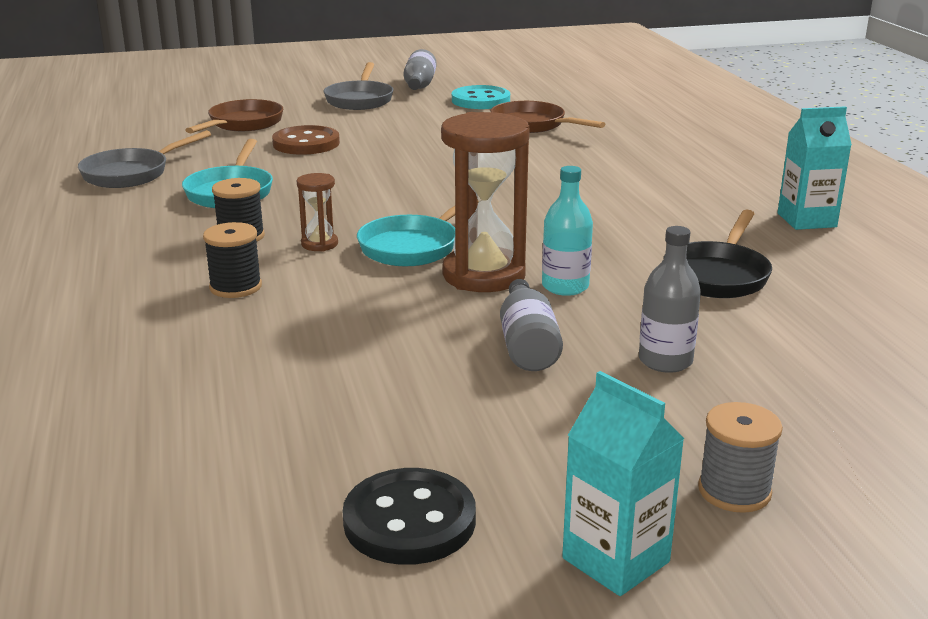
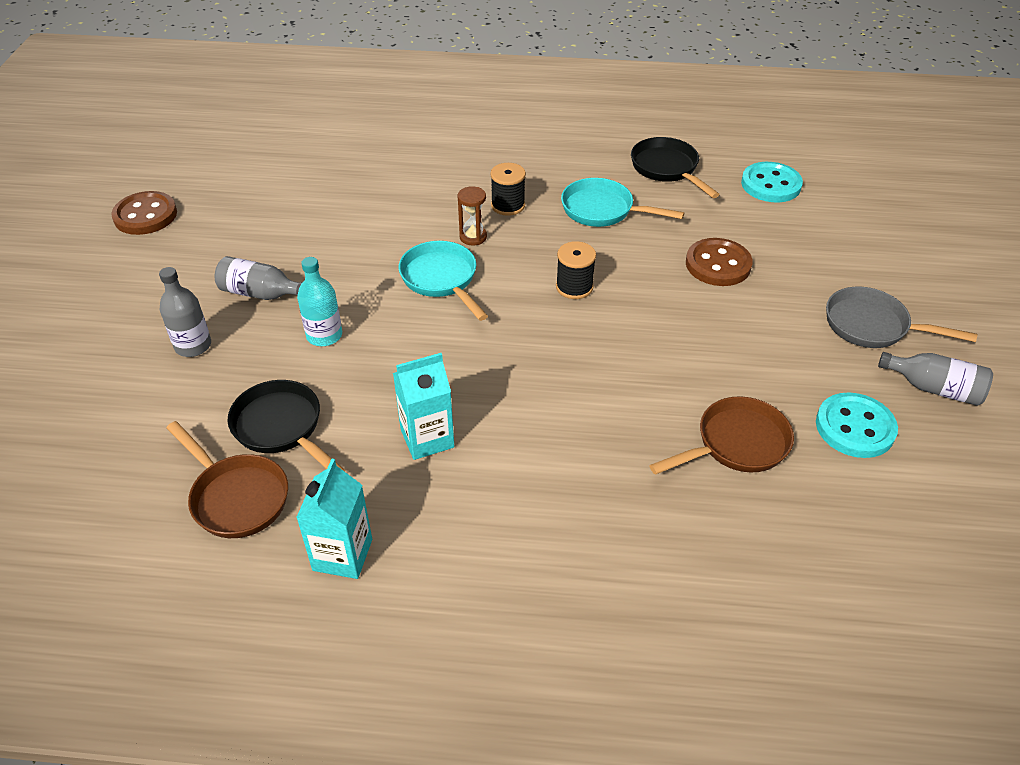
camera: 110 degrees right, 20 degrees up
grey pan [78,130,211,188] -> black pan [631,137,720,198]
brown pan [185,99,283,133] -> brown pan moved to [167,421,288,538]
black spool [203,222,262,298] -> black spool moved to [556,241,596,299]
black button [342,468,476,565] -> brown button [111,191,177,235]
brown hourglass [441,112,530,292] -> none
turquoise carton [562,371,685,596] -> turquoise carton moved to [393,353,455,460]
grey spool [698,402,783,513] -> none
none -> turquoise button [741,162,803,202]

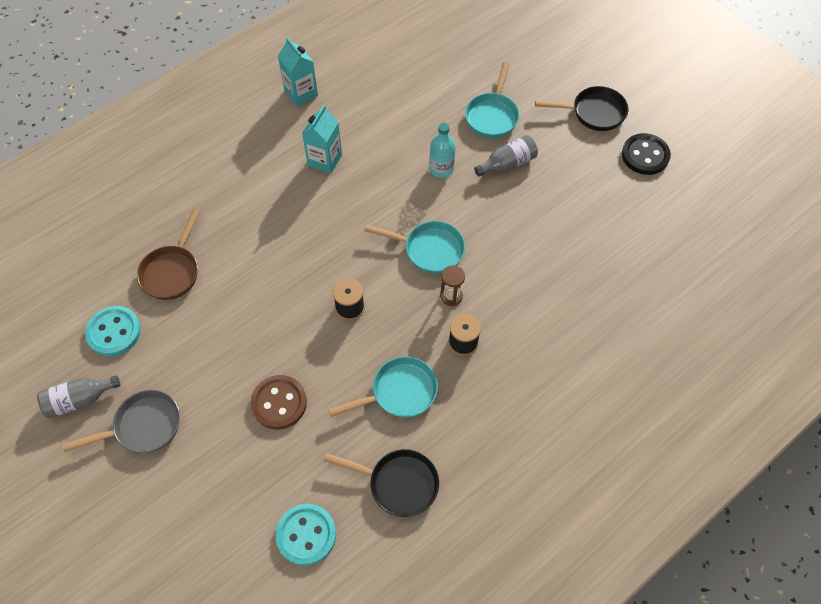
camera: 135 degrees right, 15 degrees up
brown button [111,191,177,235] -> black button [622,133,671,175]
grey bottle [159,267,211,357] -> turquoise pan [465,62,519,138]
brown pan [167,421,288,538] -> none
black pan [228,380,345,472] -> black pan moved to [535,86,628,131]

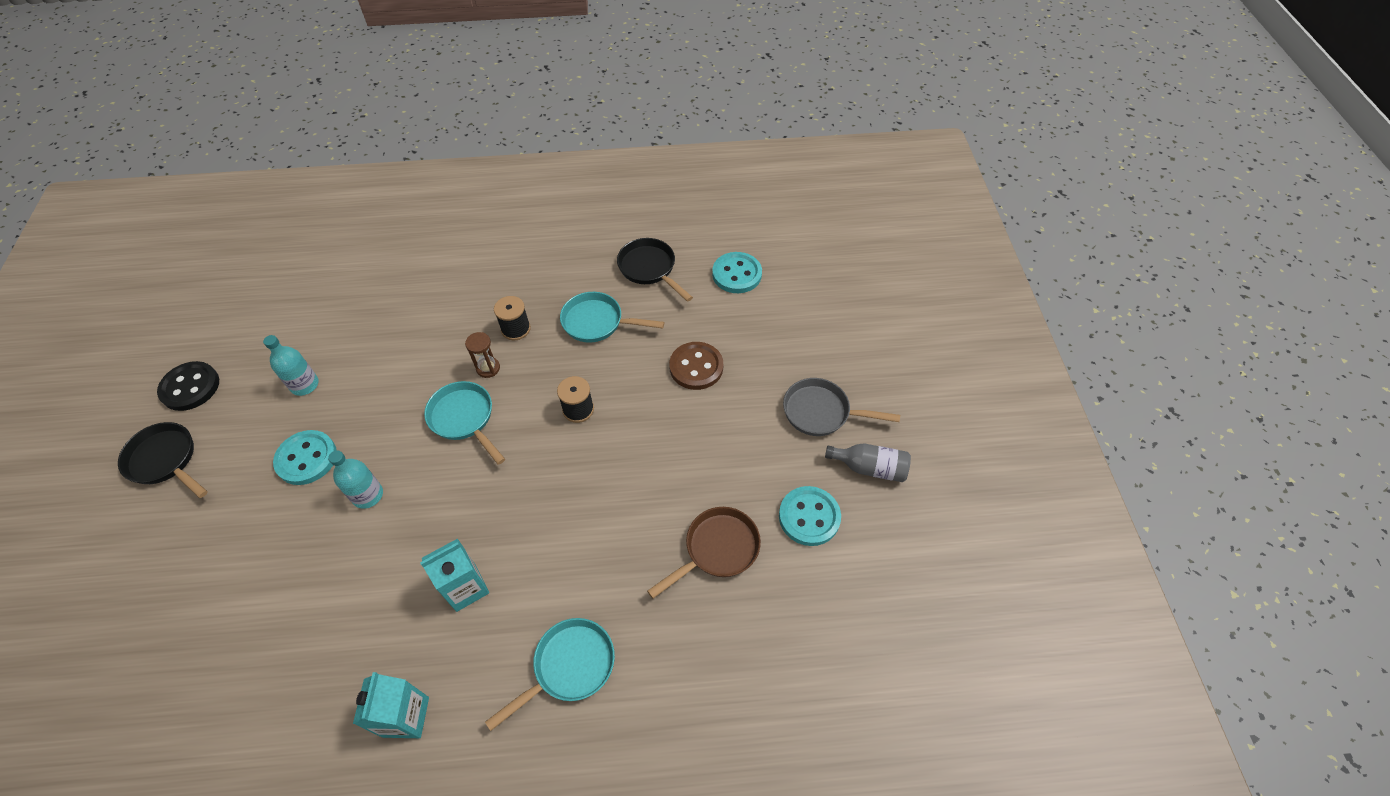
camera: 145 degrees left, 5 degrees down
turquoise pan [465,62,519,138] -> turquoise pan moved to [485,618,615,731]
grey bottle [474,135,538,177] -> turquoise button [273,430,336,485]
none -> turquoise bottle [263,335,319,396]

